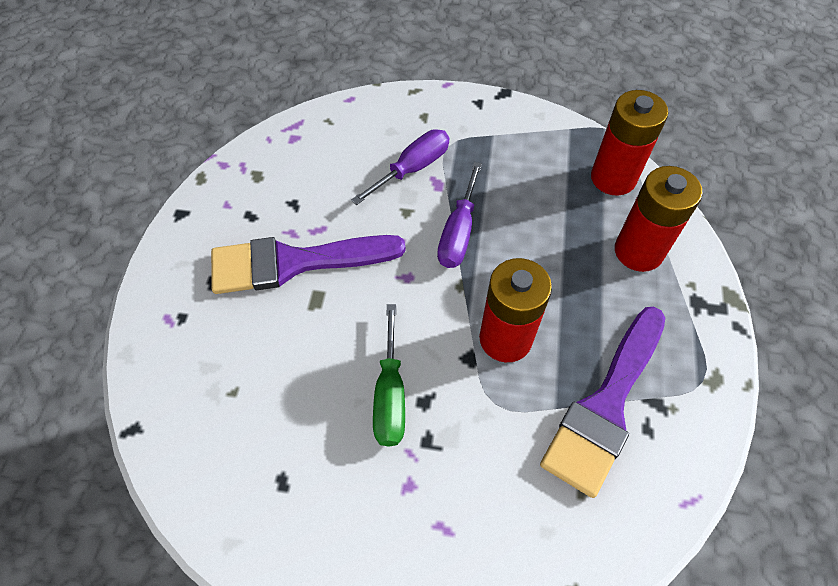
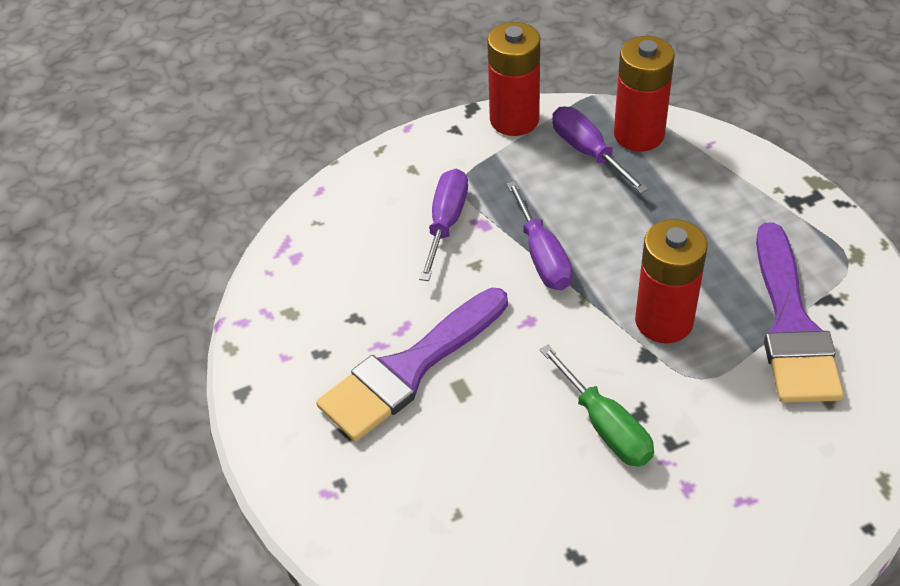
camera: 30 degrees left, 10 degrees down
red battery [615,166,703,272] -> red battery moved to [487,22,540,136]
none -> purple screwdriver [552,106,648,194]

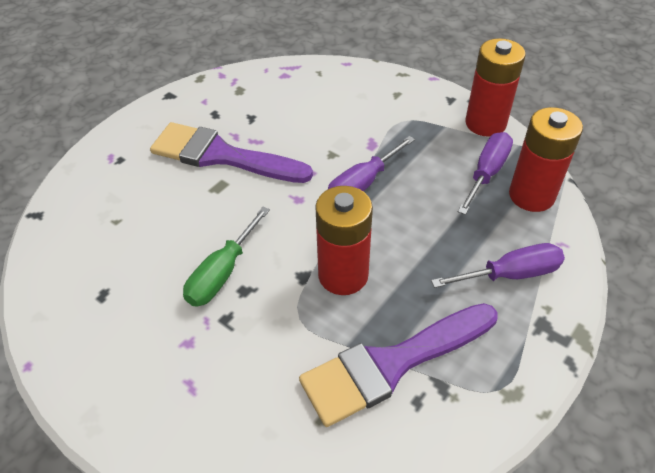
camera: 60 degrees right, 0 degrees up
purple screwdriver [419,168,468,281] -> purple screwdriver moved to [431,243,565,288]

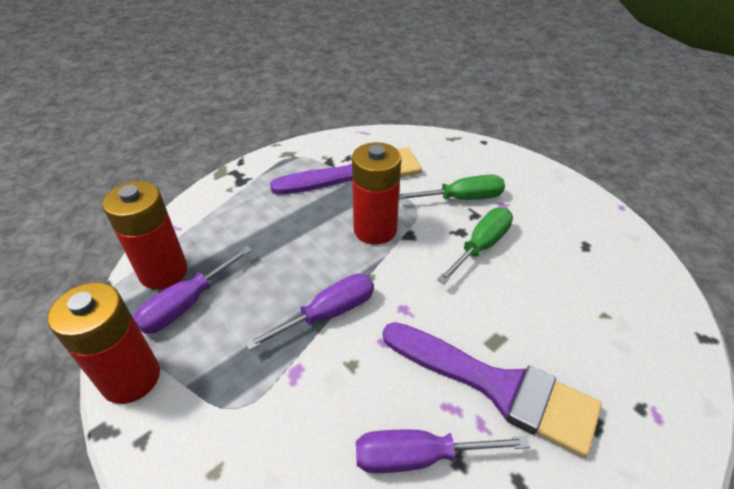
camera: 170 degrees left, 5 degrees down
purple screwdriver [431,243,565,288] -> purple screwdriver moved to [356,429,530,473]
none -> green screwdriver [399,175,505,200]

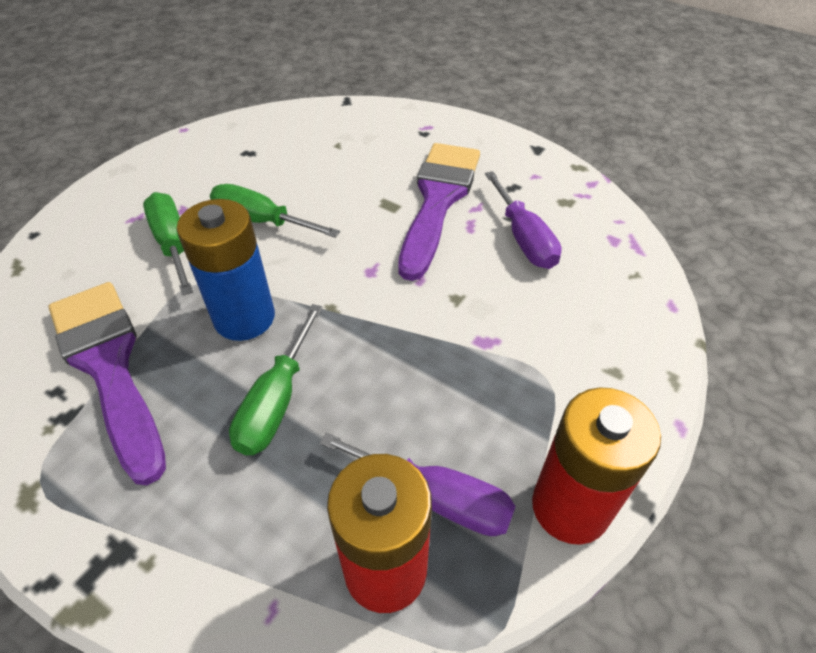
camera: 105 degrees left, 5 degrees up
purple screwdriver [245,274,374,351] -> none
red battery [352,142,401,245] -> blue battery [177,199,275,341]
none -> green screwdriver [229,304,323,455]

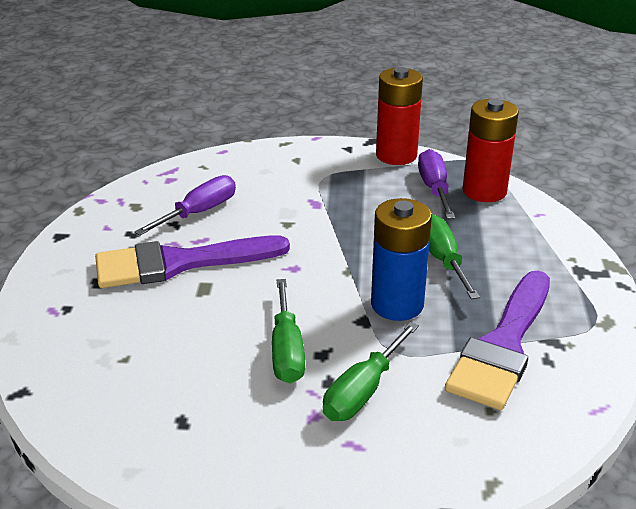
camera: 120 degrees left, 15 degrees down
green screwdriver [229,304,323,455] -> green screwdriver turned 90 degrees counterclockwise [429,214,480,299]

